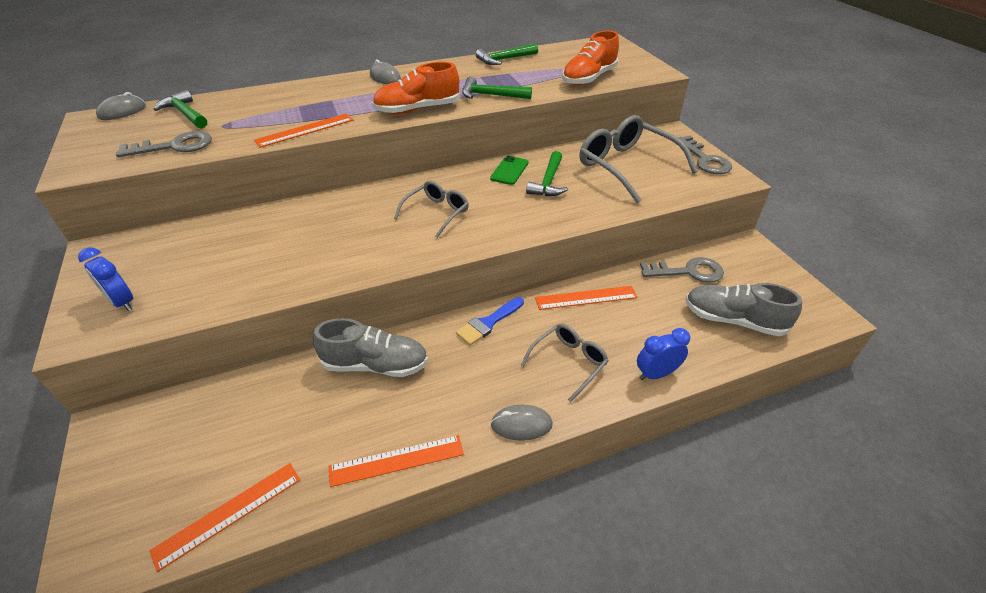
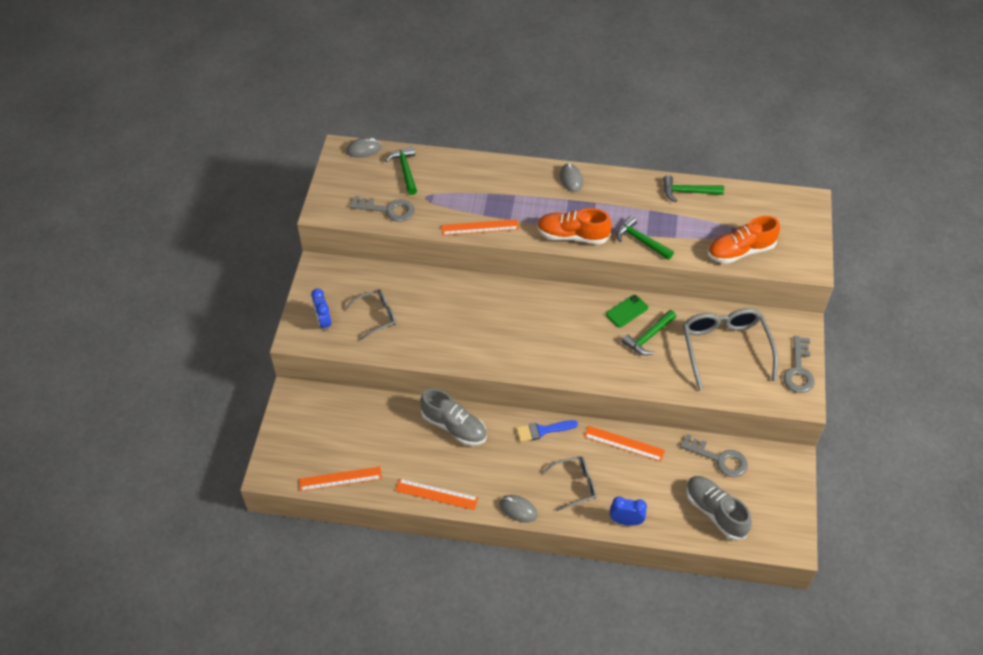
camera: 30 degrees right, 10 degrees up
grey glasses [394,181,469,238] -> grey glasses moved to [345,289,396,341]

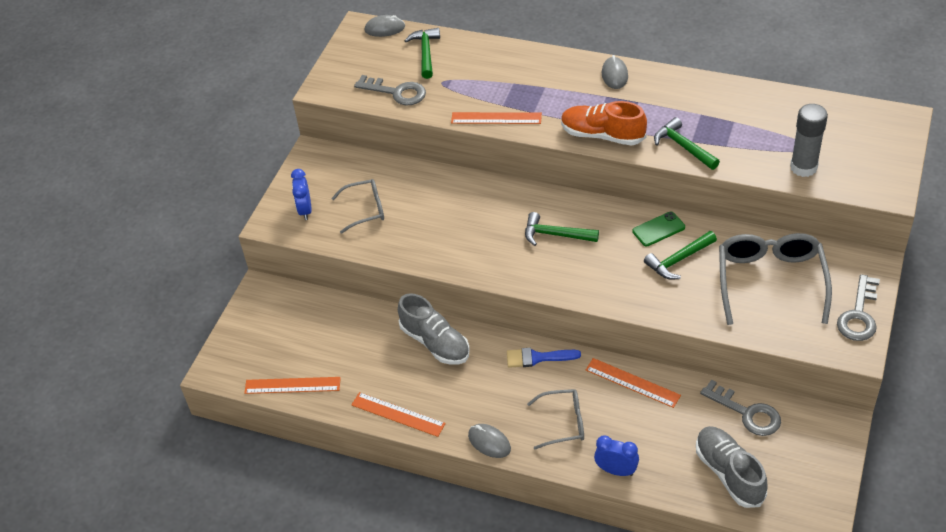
camera: 15 degrees right, 5 degrees down
green hammer [663,175,724,202] -> green hammer moved to [525,212,599,246]
orange shoe [708,216,780,263] -> grey glue stick [790,104,828,177]

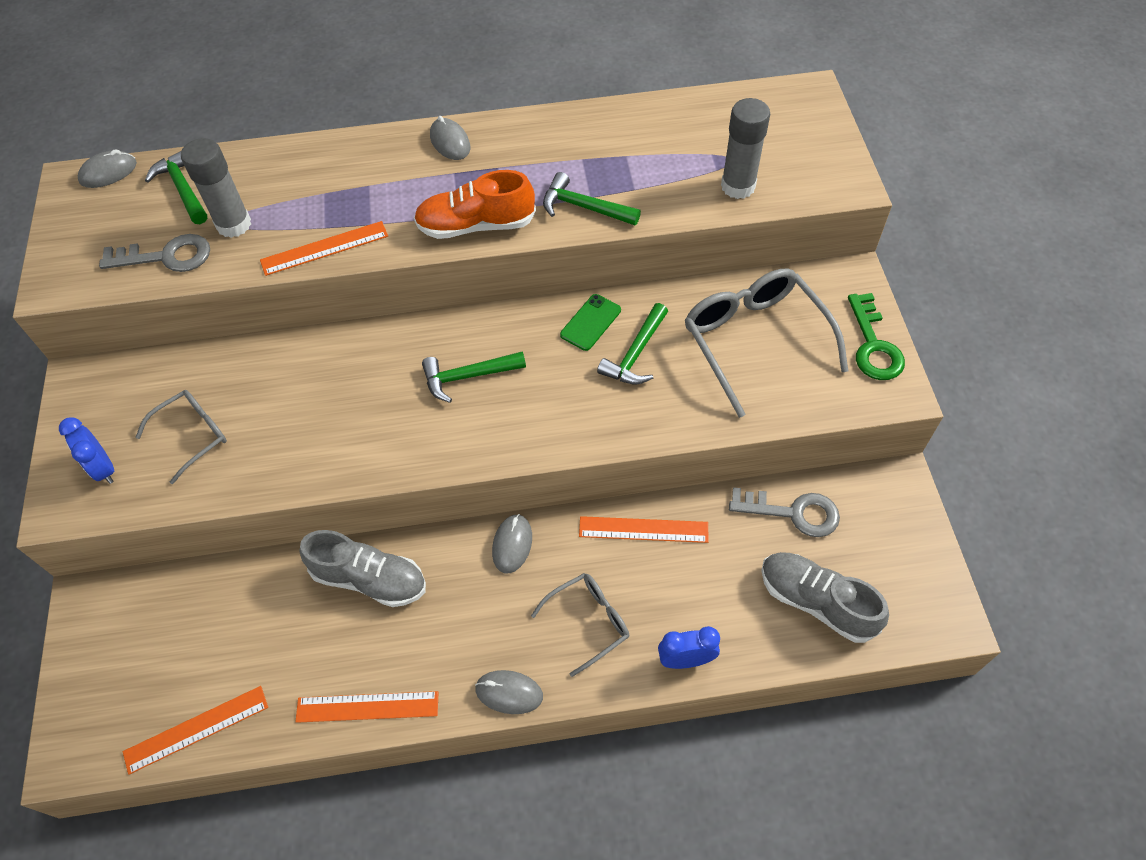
camera: 30 degrees left, 10 degrees up
blue brush [507,348,581,368] -> grey mouse [492,514,532,573]
grey key [837,274,880,341] -> green key [848,293,905,380]
none -> grey glue stick [181,138,251,238]

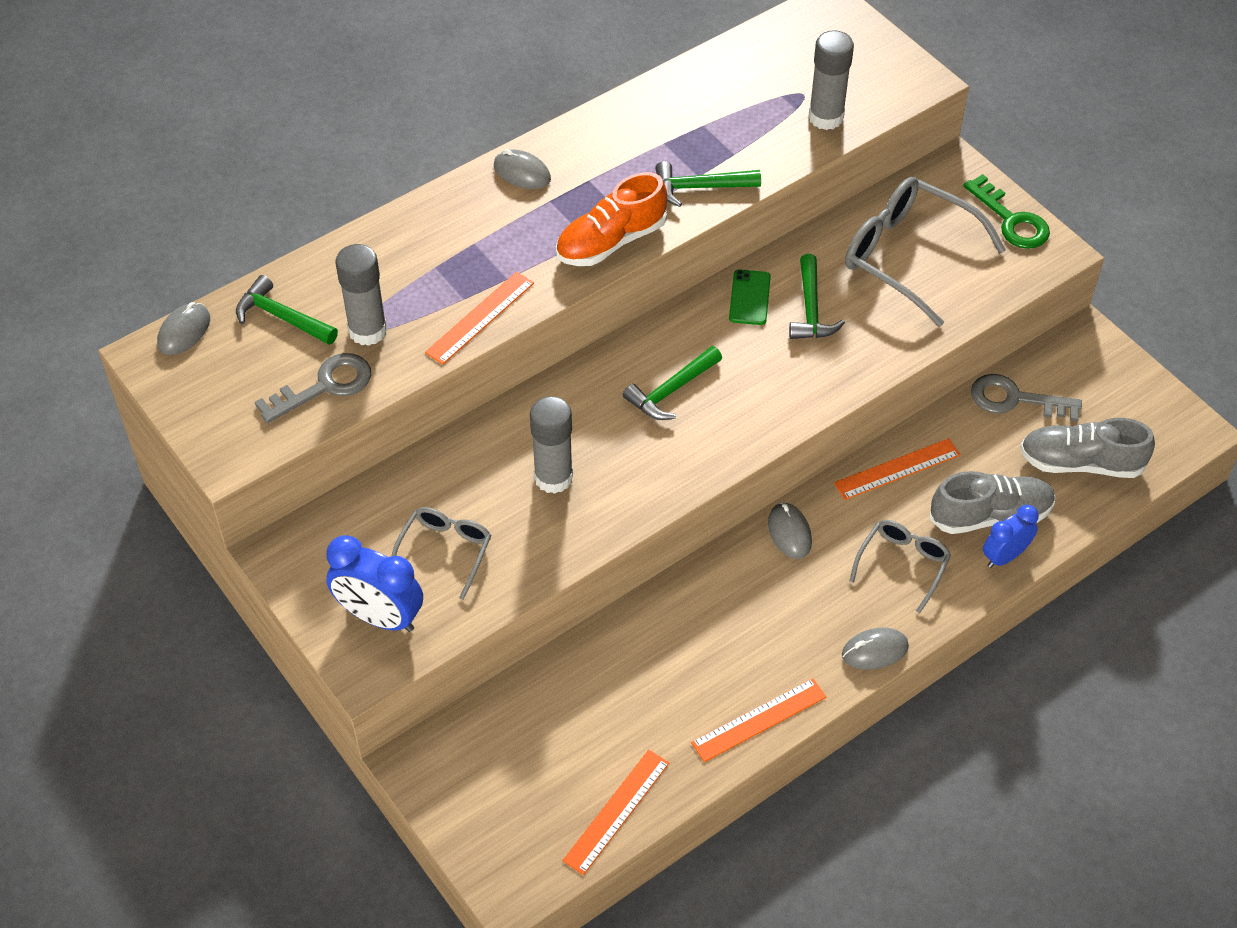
camera: 30 degrees left, 5 degrees down
blue clock [59,417,114,484] -> blue clock [326,535,423,632], size x1.55
grey shoe [299,530,426,607] -> grey shoe moved to [929,471,1056,534]
grey key [729,487,840,537] -> grey key turned 150 degrees counterclockwise [971,374,1082,422]
none -> grey glue stick [530,396,573,494]

